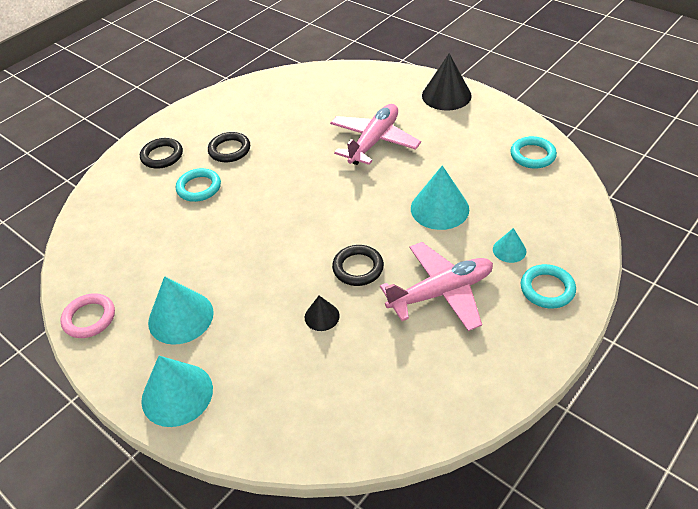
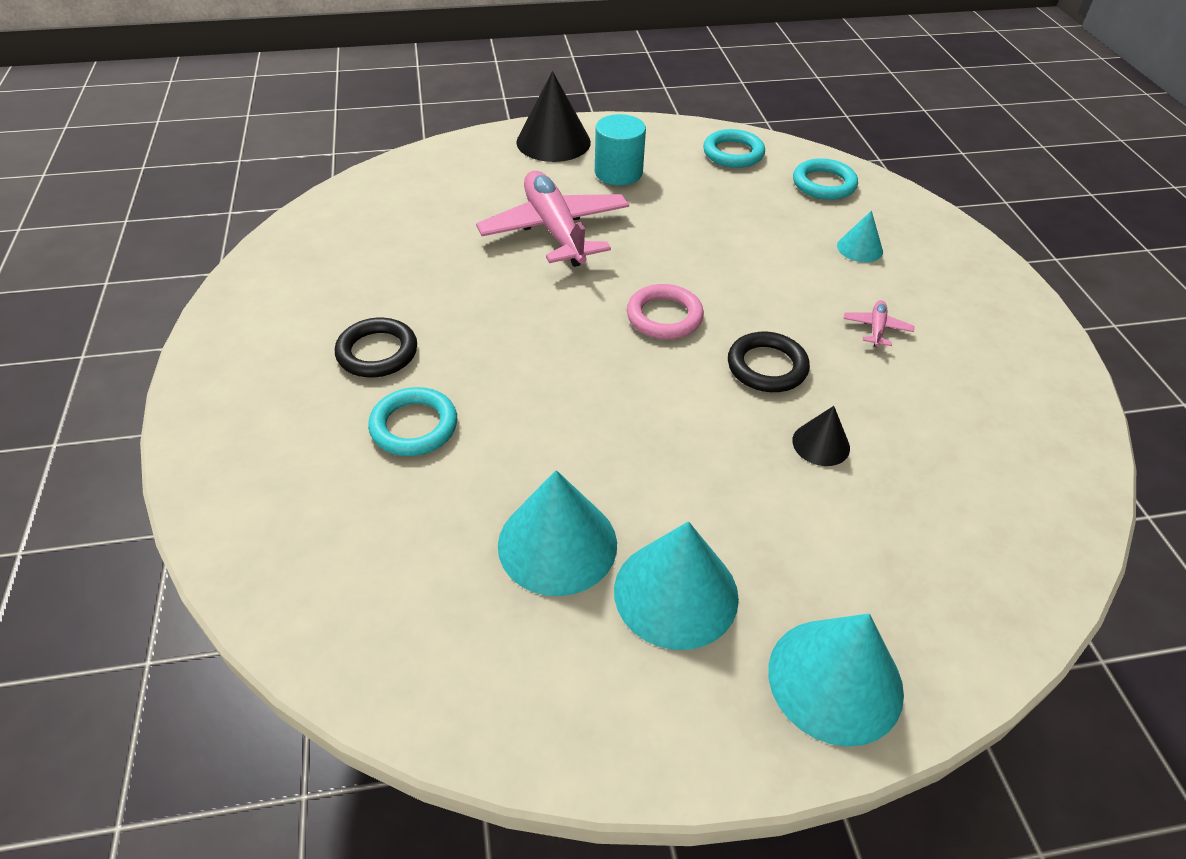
camera: 55 degrees left, 0 degrees up
pink ring [60,293,115,338] -> pink ring moved to [627,284,704,339]
black ring [140,138,183,169] -> none
pink plane [380,242,493,331] -> pink plane [844,300,914,347], size x0.40
turquoise cone [411,165,469,230] -> turquoise cone moved to [498,470,617,596]
turquoise ring [521,264,576,308] -> turquoise ring moved to [793,158,858,200]
none -> turquoise cylinder [595,114,646,185]

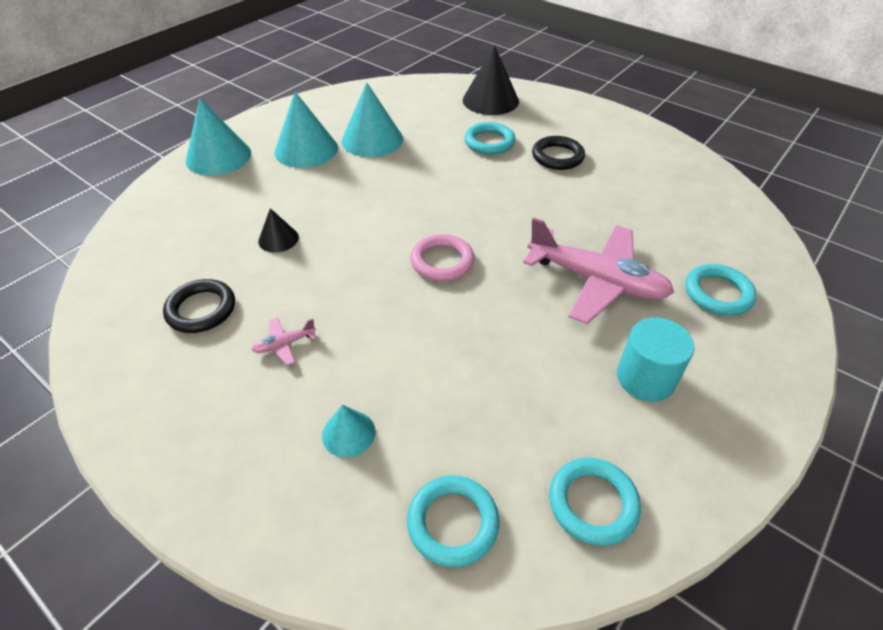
camera: 140 degrees right, 0 degrees up
black cone [516,71,591,162] -> black cone moved to [463,45,519,115]
black ring [728,332,810,392] -> black ring moved to [163,279,235,333]
pink plane [844,300,914,347] -> pink plane turned 90 degrees clockwise [252,317,317,366]
none -> turquoise ring [685,264,757,316]

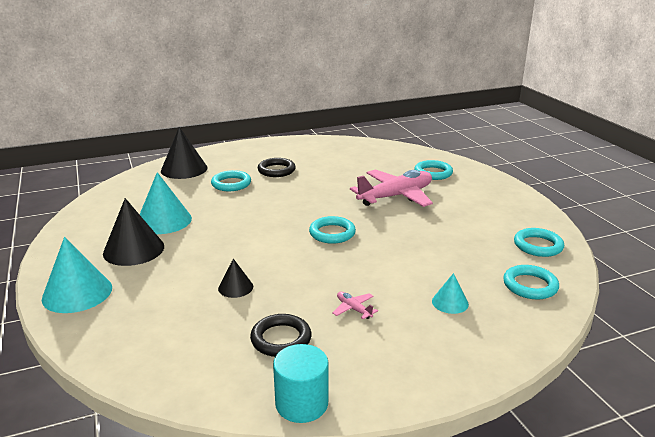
camera: 60 degrees left, 20 degrees down
pink plane [252,317,317,366] -> pink plane turned 135 degrees clockwise [332,292,378,319]
turquoise cone [275,92,338,168] -> black cone [103,198,164,266]
pink ring [411,234,474,281] -> turquoise ring [309,216,356,244]
turquoise cylinder [617,317,695,401] -> turquoise cylinder moved to [273,344,328,423]

